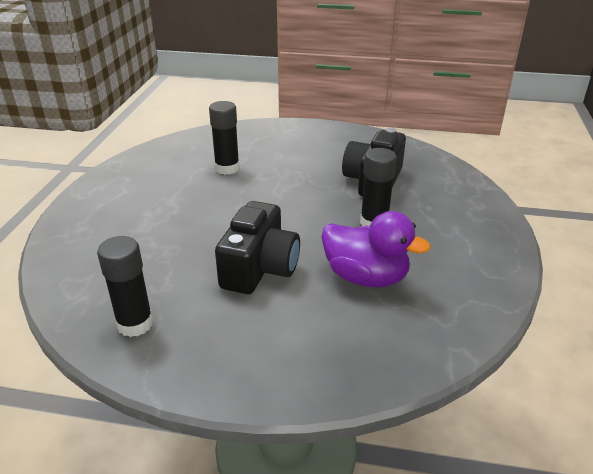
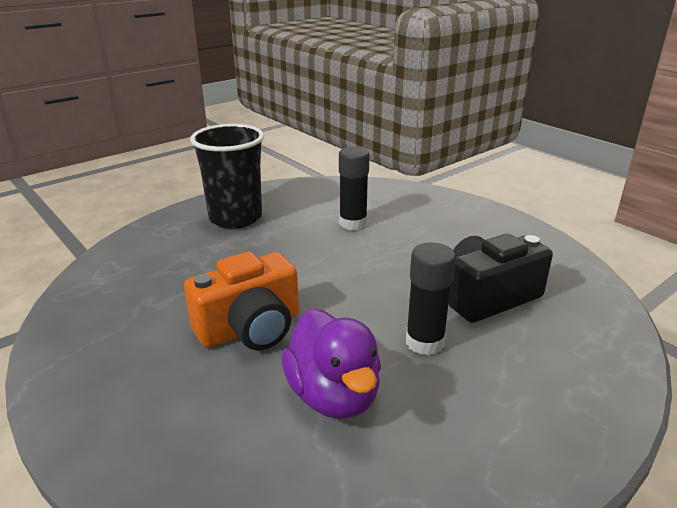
camera: 40 degrees right, 5 degrees down
black glue stick [97,236,153,337] -> none
black camera [215,201,300,294] -> orange camera [184,252,299,350]
none -> black cup [190,124,264,229]

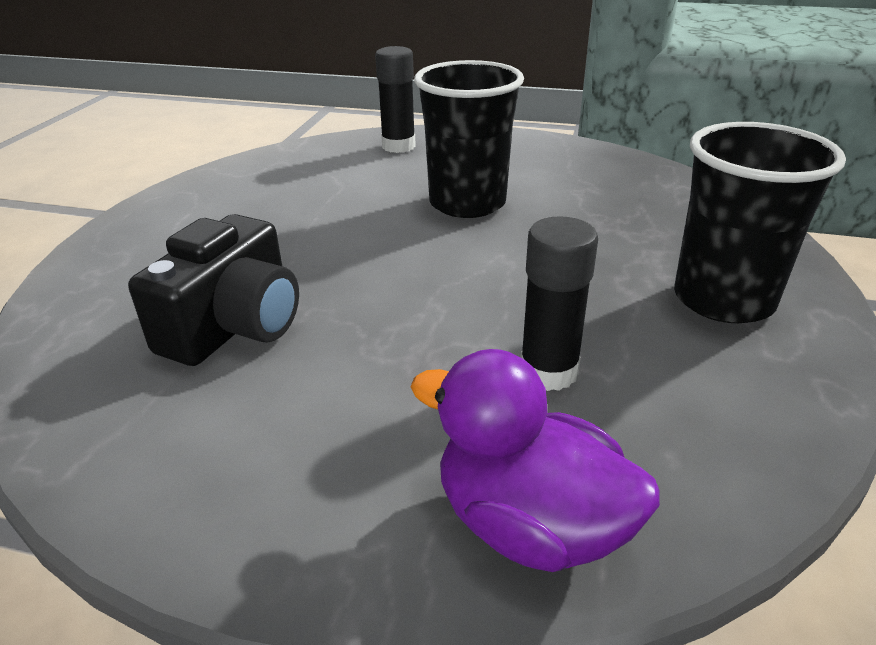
camera: 145 degrees right, 5 degrees up
orange camera [184,252,299,350] -> black cup [414,60,524,218]
purple duck [281,309,381,419] -> purple duck moved to [410,349,660,572]
black glue stick [406,243,456,355] -> black glue stick moved to [375,46,416,153]

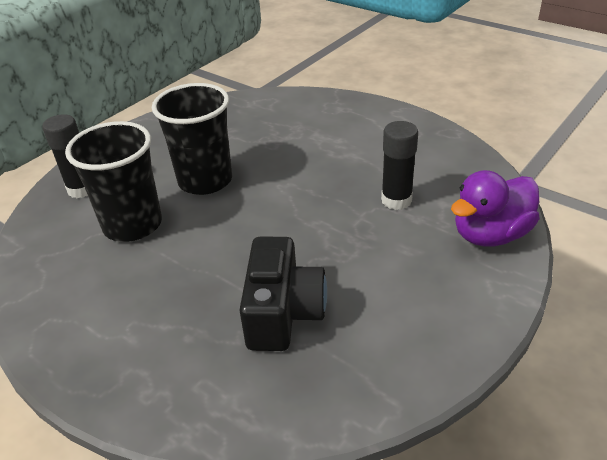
camera: 65 degrees left, 5 degrees up
black camera [128,214,299,366] -> black camera turned 45 degrees clockwise [239,237,327,351]
black cup [674,122,846,323] -> black cup moved to [65,121,162,242]

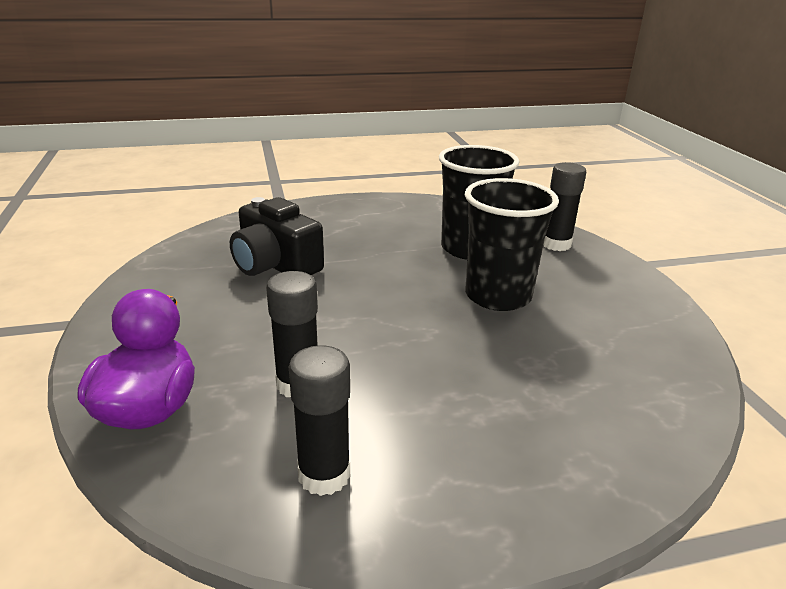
camera: 125 degrees right, 10 degrees down
none -> black glue stick [289,345,350,496]

